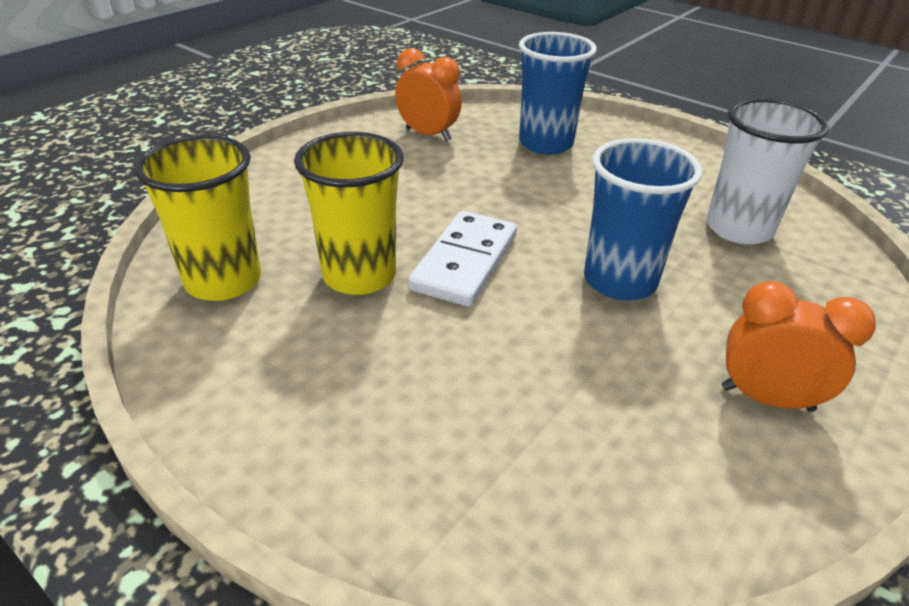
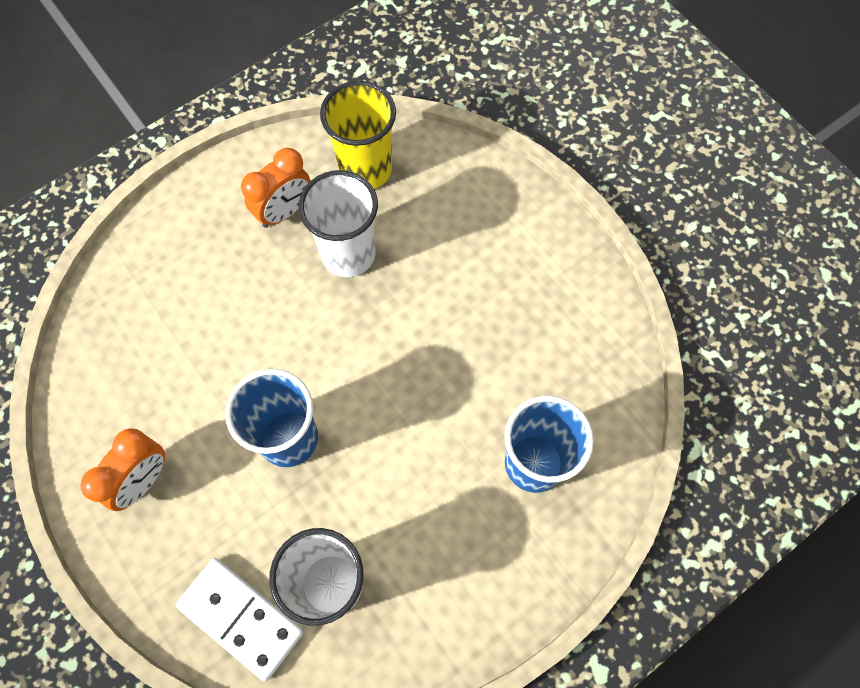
camera: 105 degrees right, 30 degrees up
yellow cup [294,132,404,295] -> white cup [298,170,378,277]
orange clock [395,48,462,141] -> orange clock moved to [241,148,311,228]
white domino [408,211,517,307] -> white domino moved to [176,558,304,681]

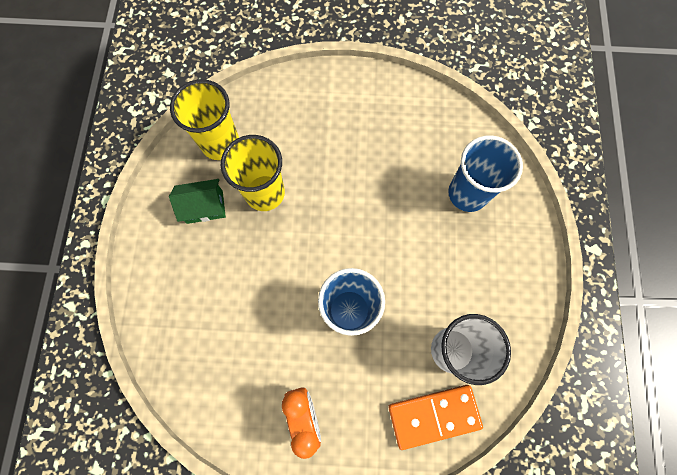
camera: 50 degrees left, 5 degrees up
white domino [176,558,304,681] -> orange domino [388,385,483,450]
orange clock [241,148,311,228] -> green house [169,179,226,224]
white cup [298,170,378,277] -> yellow cup [221,135,285,211]

